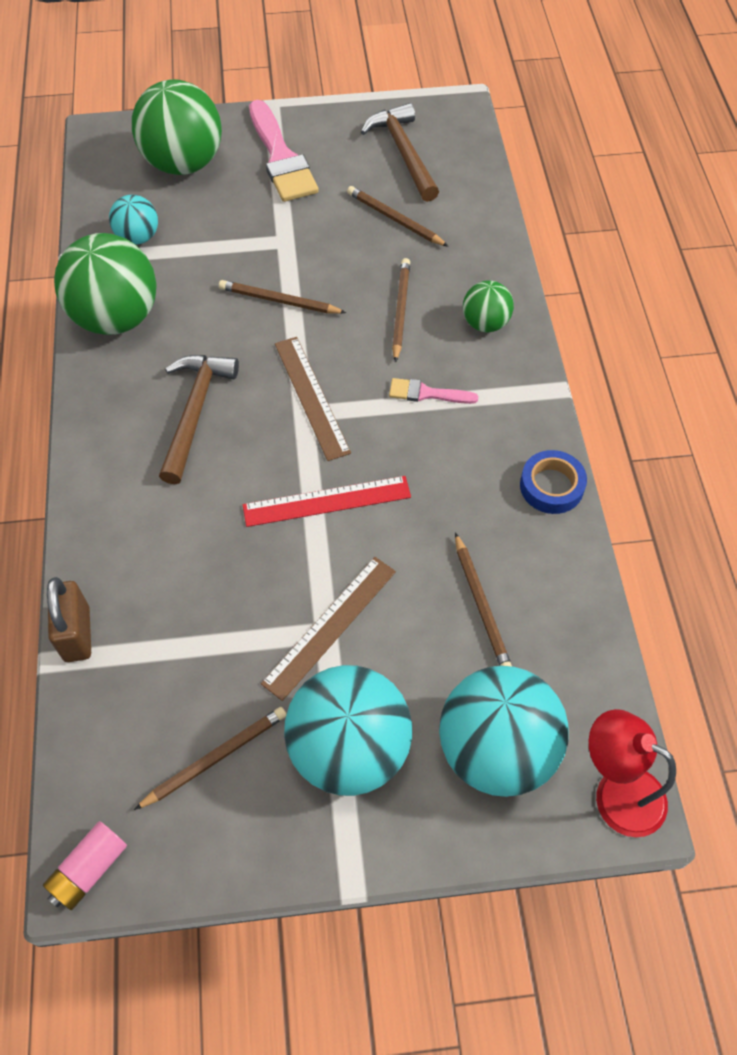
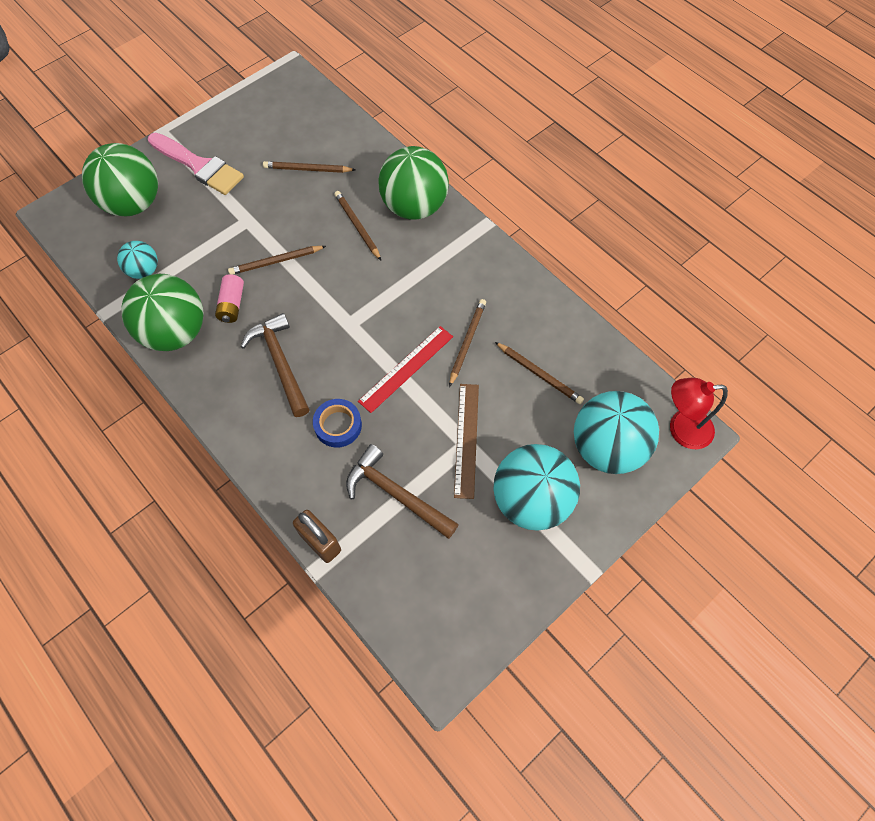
camera: 35 degrees left, 5 degrees up
pink battery [43,821,127,910] -> pink battery moved to [215,274,244,323]
brown pencil [134,707,287,810] -> brown pencil moved to [449,299,486,387]
brown ruler [275,337,351,461] -> none
brown hammer [361,103,439,202] -> brown hammer moved to [346,444,459,539]
pink brush [389,378,478,404] -> none
green ball [463,280,514,332] -> green ball [378,146,449,220], size x1.92
blue tape [520,450,587,514] -> blue tape moved to [313,399,362,448]

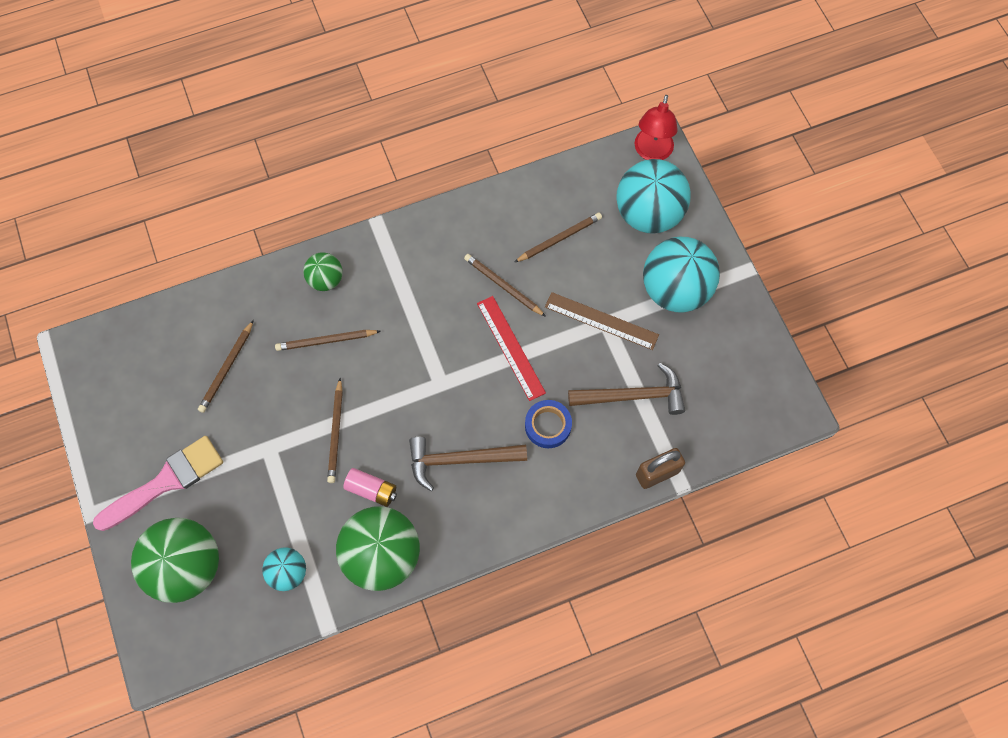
camera: 70 degrees left, 5 degrees up
brown hammer [346,444,459,539] -> brown hammer turned 150 degrees counterclockwise [568,363,685,415]
green ball [378,146,449,220] -> green ball [303,252,343,291], size x0.52

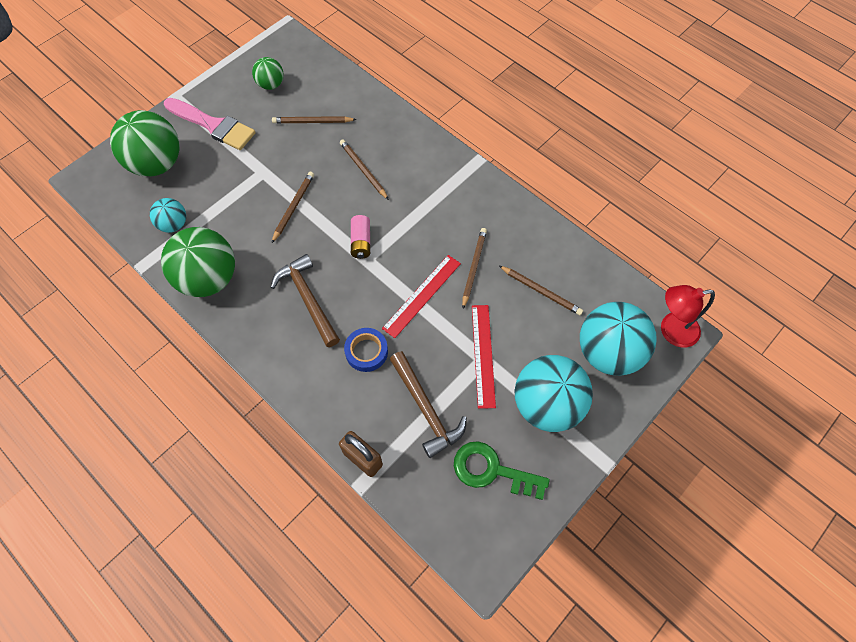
camera: 65 degrees right, 5 degrees down
green ball [303,252,343,291] -> green ball moved to [252,57,284,90]
brown pencil [327,378,343,483] -> brown pencil turned 135 degrees clockwise [272,172,314,243]
pink battery [343,468,397,507] -> pink battery moved to [351,215,370,259]
brown ruler [545,292,659,350] -> red ruler [472,305,496,409]
none -> green key [454,441,550,500]

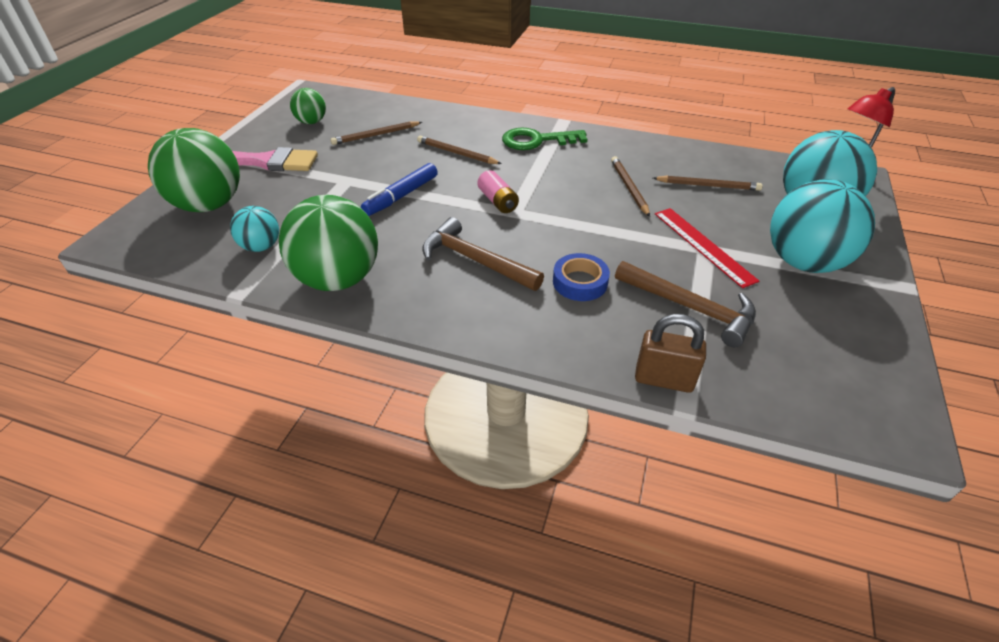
camera: 25 degrees left, 20 degrees down
brown pencil [272,172,314,243] -> blue marker [361,163,438,216]
red ruler [382,255,461,338] -> none
green key [454,441,550,500] -> green key moved to [502,128,587,150]

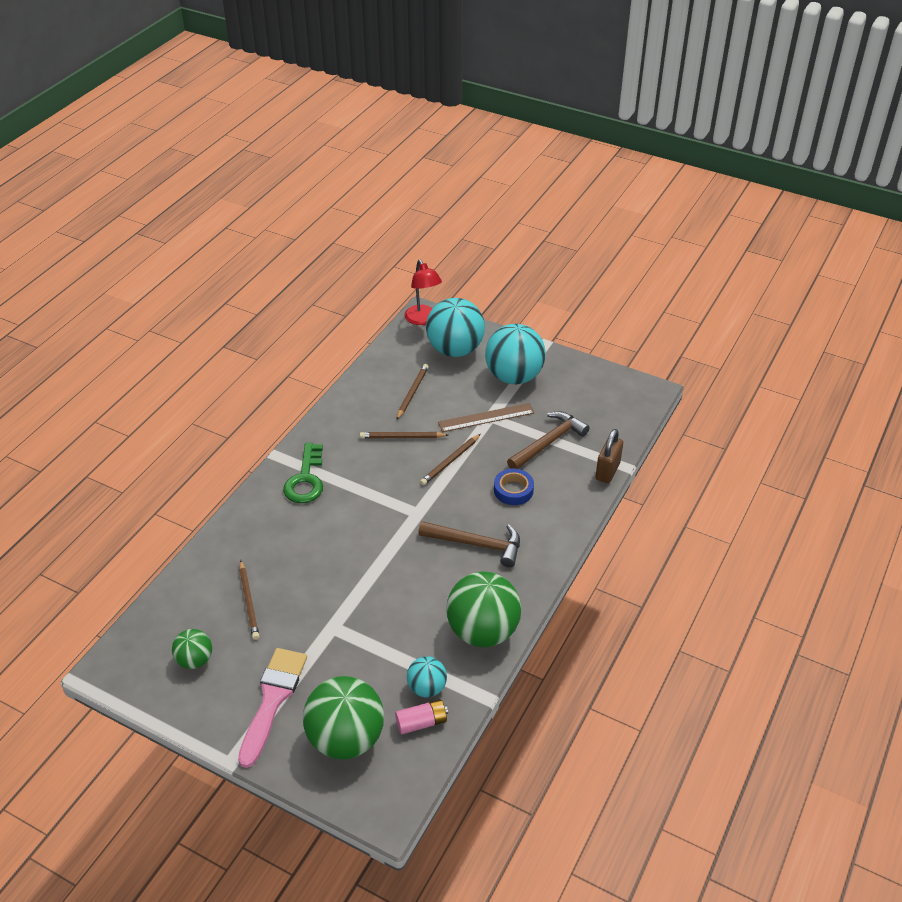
camera: 80 degrees left, 0 degrees up
blue marker [361,163,438,216] -> none
brown pencil [417,135,502,164] -> brown pencil moved to [420,434,481,485]
brown hammer [422,217,544,291] -> brown hammer turned 120 degrees counterclockwise [418,521,520,567]
pink battery [477,170,519,213] -> pink battery moved to [395,699,448,734]
red ruler [655,208,759,288] -> brown ruler [438,403,535,432]

